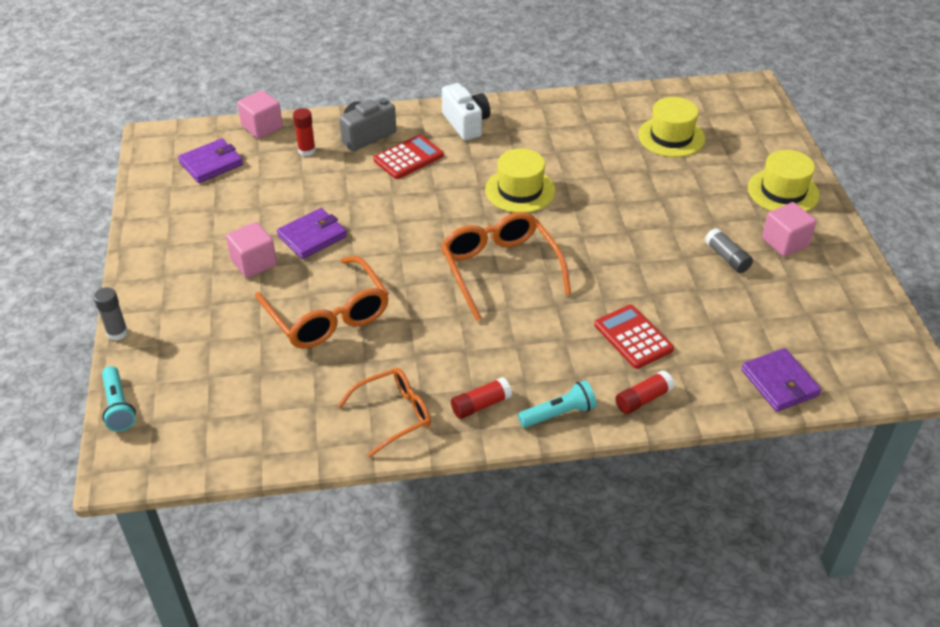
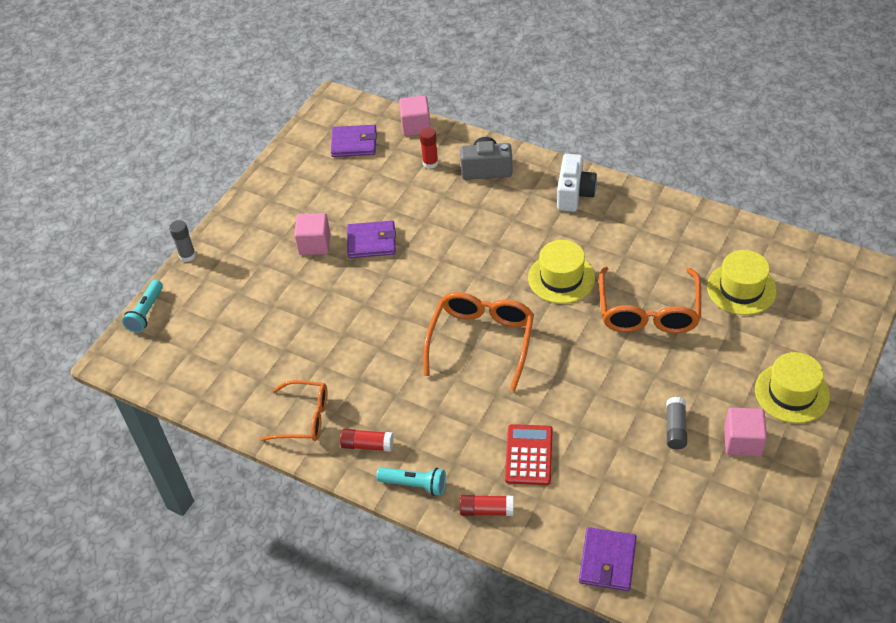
camera: 40 degrees right, 5 degrees up
orange glasses [255,256,389,349] -> orange glasses moved to [599,266,701,333]
red calculator [373,134,444,179] -> none

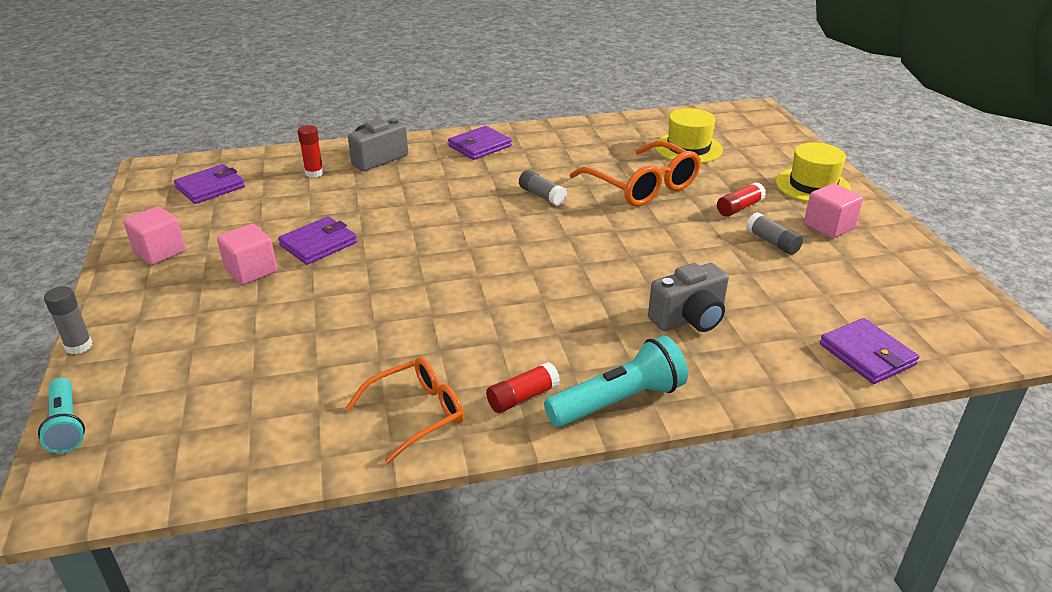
camera: 45 degrees left, 15 degrees down
turquoise flashlight [376,467,446,496] -> turquoise flashlight [544,336,688,427], size x1.52
pink cube [399,95,431,136] -> pink cube moved to [123,206,186,265]
orange glasses [423,292,534,391] -> none
red glue stick [460,495,514,516] -> red glue stick moved to [717,182,766,217]
red calculator [505,424,553,485] -> grey camera [648,263,729,332]
yellow hat [528,240,595,304] -> grey glue stick [519,170,567,206]
white camera [557,154,597,212] -> purple wallet [448,126,512,160]

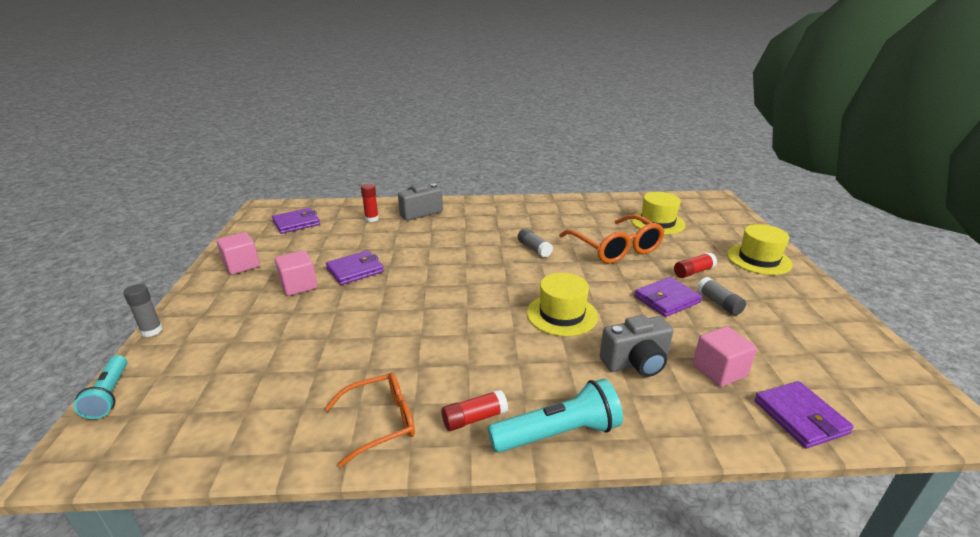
camera: 10 degrees right, 5 degrees down
purple wallet [448,126,512,160] -> purple wallet moved to [634,277,702,317]
pink cube [804,183,863,239] -> pink cube moved to [693,326,757,387]
none -> yellow hat [527,273,598,336]

